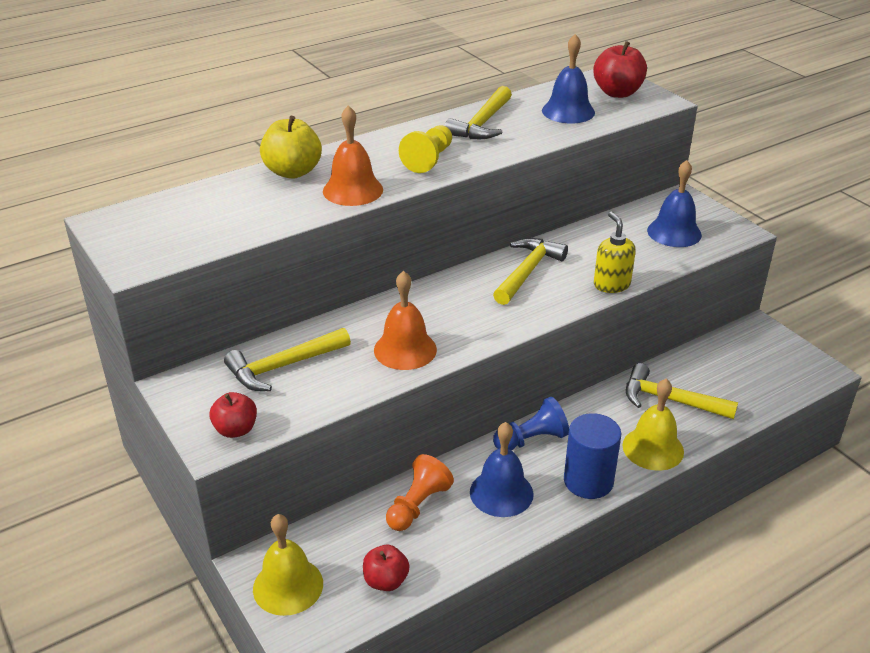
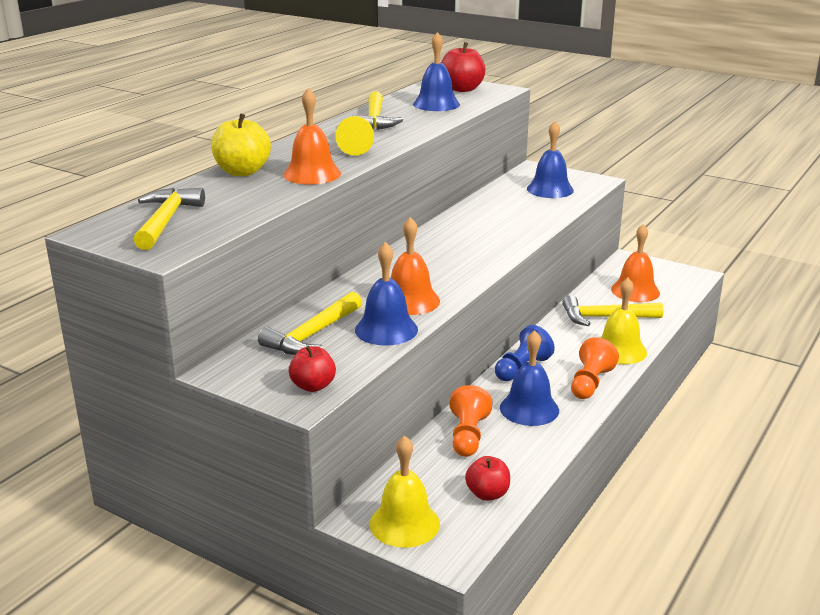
camera: 25 degrees left, 10 degrees down
yellow hammer [493,238,568,305] -> yellow hammer moved to [134,188,205,250]
blue cylinder [564,413,621,499] -> orange pawn [571,337,619,399]
yellow soap dispenser [594,212,636,293] -> none
none -> blue bell [355,242,418,346]
none -> orange bell [611,224,660,302]

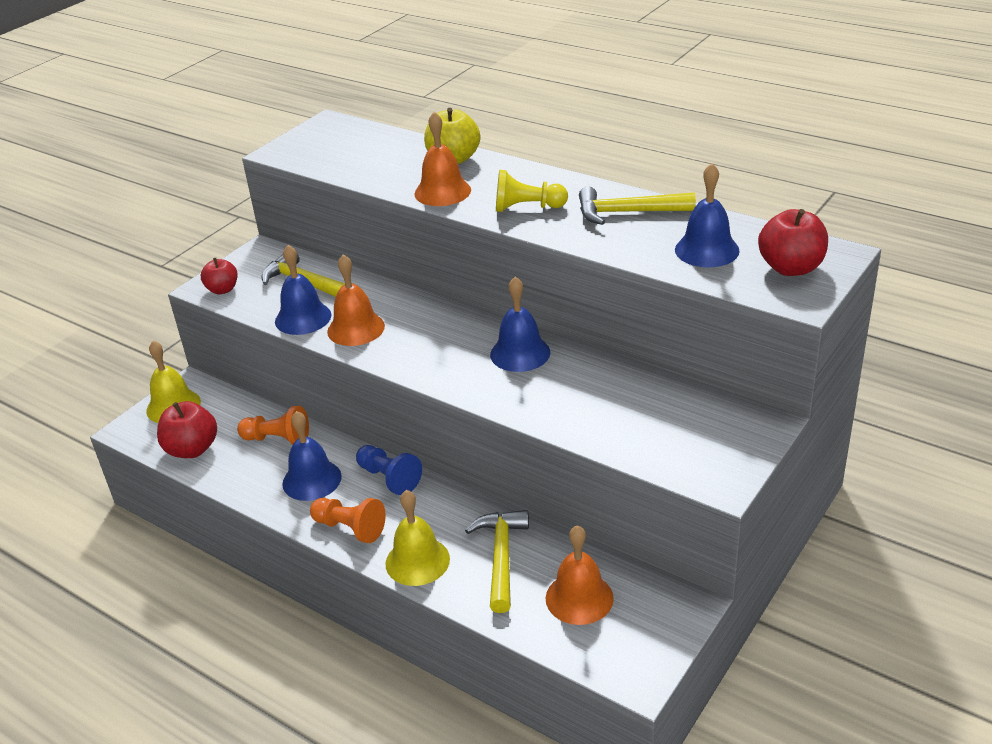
camera: 95 degrees right, 10 degrees up
yellow hammer [134,188,205,250] -> none
red apple [465,456,510,501] -> red apple [157,401,217,458], size x1.54
blue bell [527,121,574,198] -> blue bell moved to [490,277,550,372]

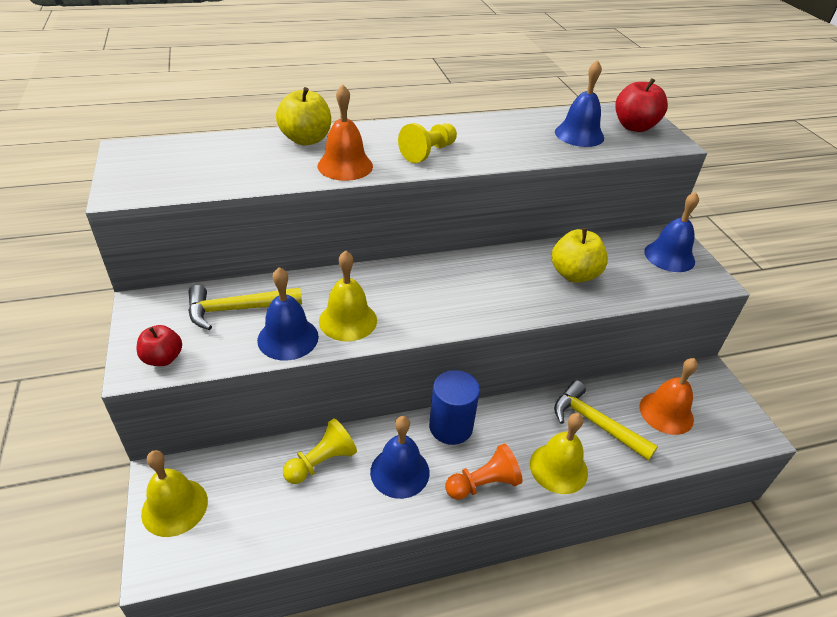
camera: 55 degrees left, 5 degrees up
red apple [157,401,217,458] -> none
orange pawn [237,406,309,445] -> yellow pawn [283,418,357,484]
orange bell [327,254,385,346] -> yellow bell [319,250,377,342]
blue pawn [356,445,422,495] -> blue cylinder [429,370,480,445]
blue bell [490,277,550,372] -> blue bell moved to [644,192,699,272]
yellow hammer [579,187,696,225] -> none
none -> yellow apple [552,228,608,283]

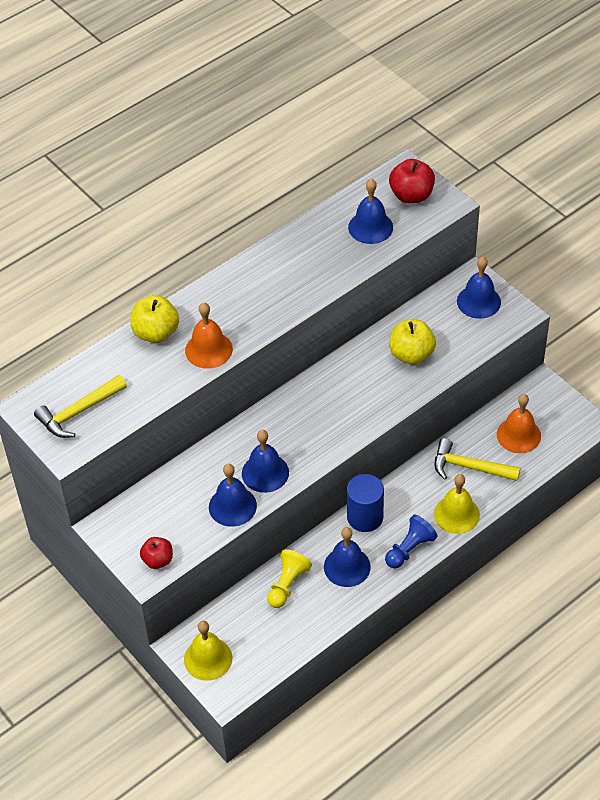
camera: 20 degrees left, 10 degrees up
yellow hammer [188,285,302,330] -> yellow hammer moved to [34,375,127,438]
yellow bell [319,250,377,342] -> blue bell [242,430,289,493]
yellow pawn [398,123,457,163] -> none
orange pawn [445,444,522,500] -> blue pawn [385,515,438,568]

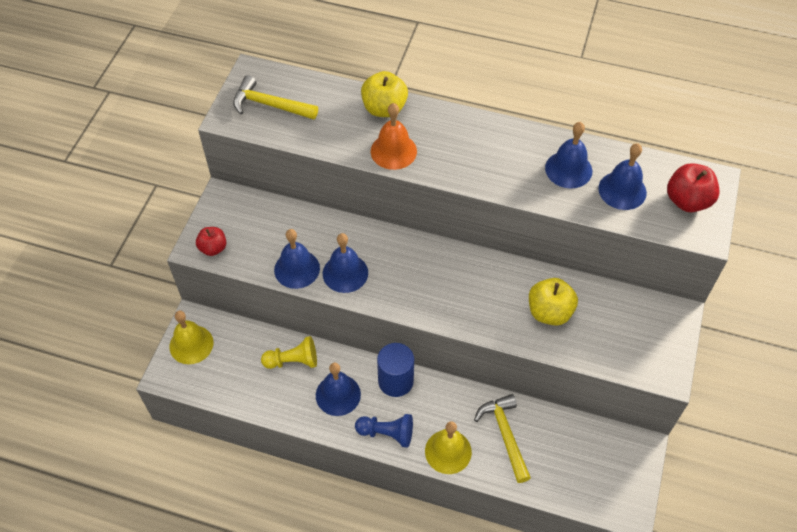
camera: 55 degrees right, 5 degrees up
blue bell [457,257,501,319] -> blue bell moved to [545,122,592,189]
orange bell [497,394,541,453] -> none

